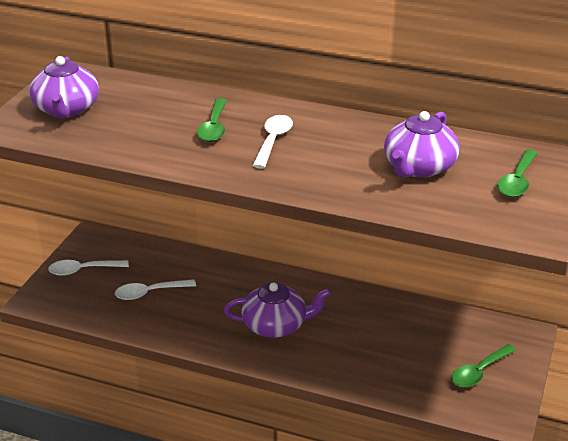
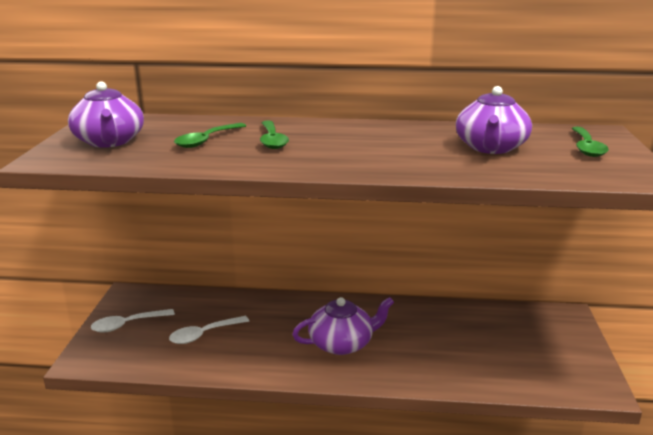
camera: 15 degrees left, 10 degrees down
white spoon [252,115,293,168] -> none
green spoon [451,344,516,387] -> green spoon moved to [174,123,246,148]

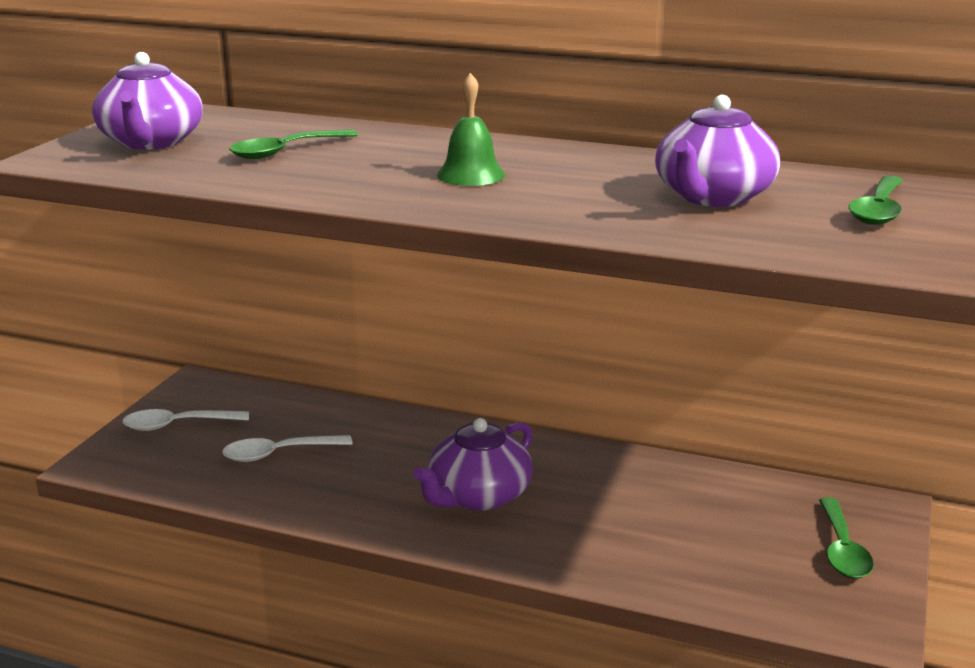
camera: 15 degrees right, 0 degrees up
green spoon [260,120,289,149] -> green spoon moved to [819,497,874,579]
purple teapot [292,297,394,355] -> purple teapot turned 135 degrees clockwise [413,418,533,511]
none -> green bell [437,73,505,186]

